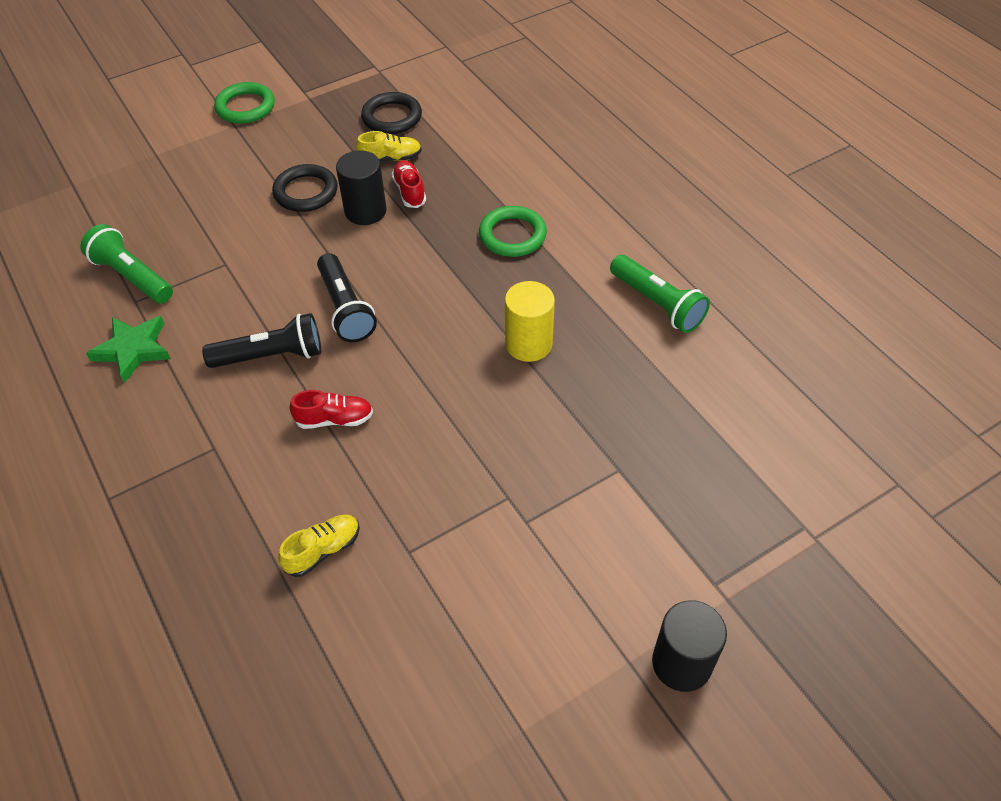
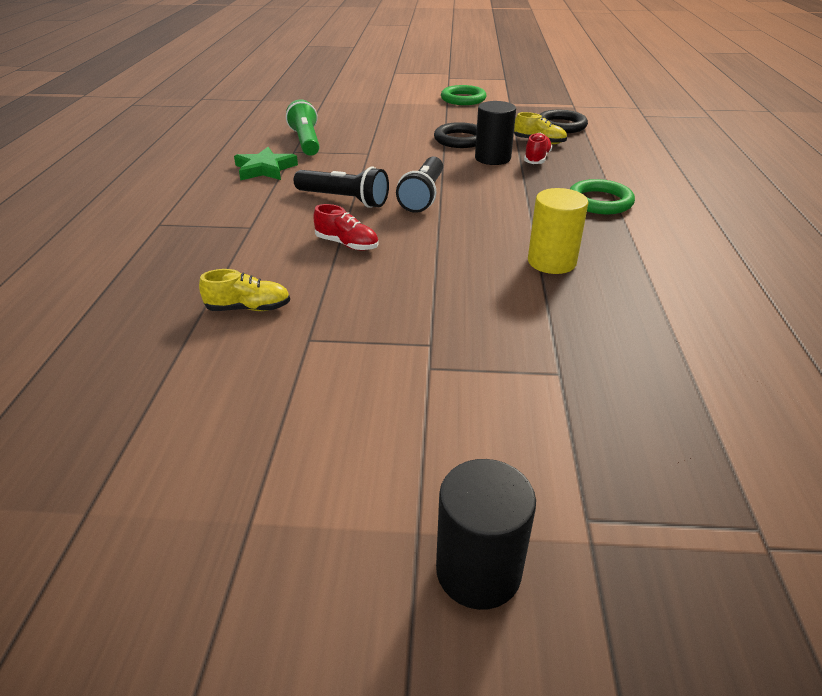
camera: 35 degrees right, 15 degrees down
green flashlight [610,255,710,333] -> none

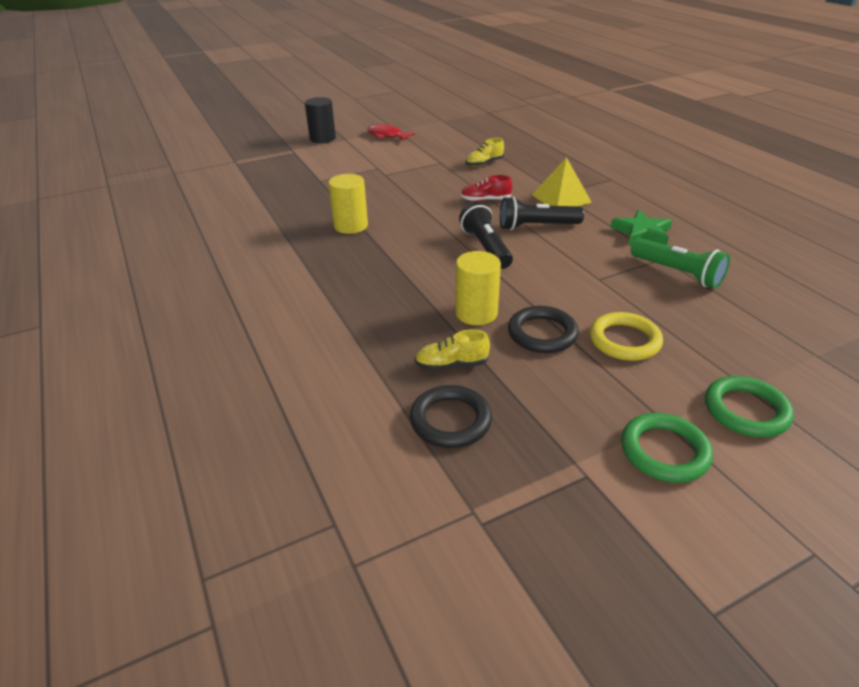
camera: 150 degrees right, 0 degrees up
black cylinder [475,101,516,165] -> yellow cylinder [455,251,501,325]
red shoe [524,133,552,164] -> none
green ring [570,179,635,214] -> green ring moved to [705,376,794,438]
none -> red fish [367,124,415,141]
none -> yellow pyramid [532,157,592,206]
none -> yellow ring [590,312,663,361]

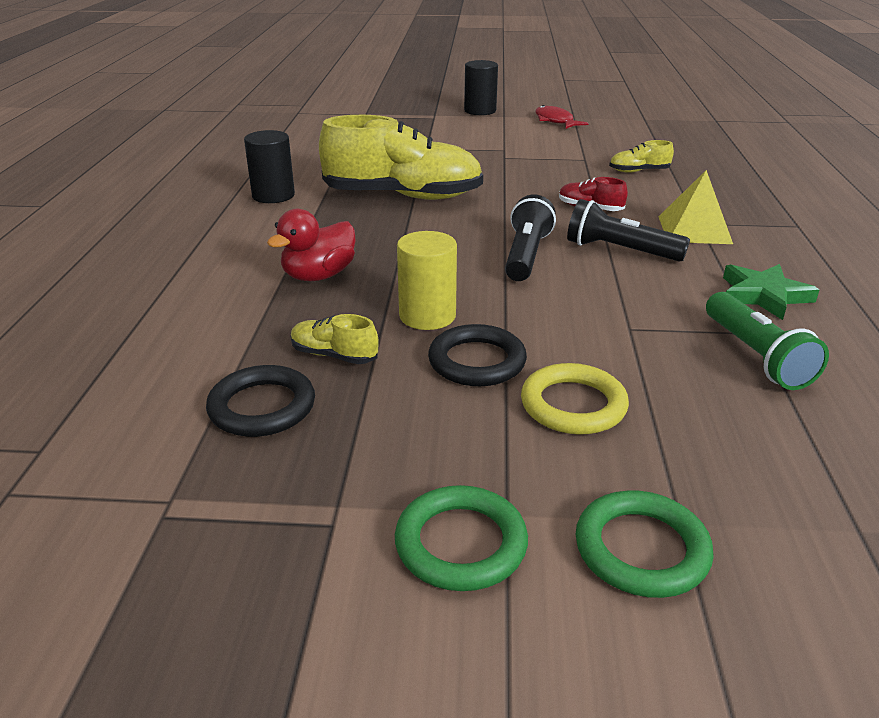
camera: 30 degrees right, 5 degrees down
yellow cylinder [328,174,368,234] -> yellow shoe [319,115,483,200]
none -> black cylinder [244,130,295,203]
none -> red duck [267,209,355,281]

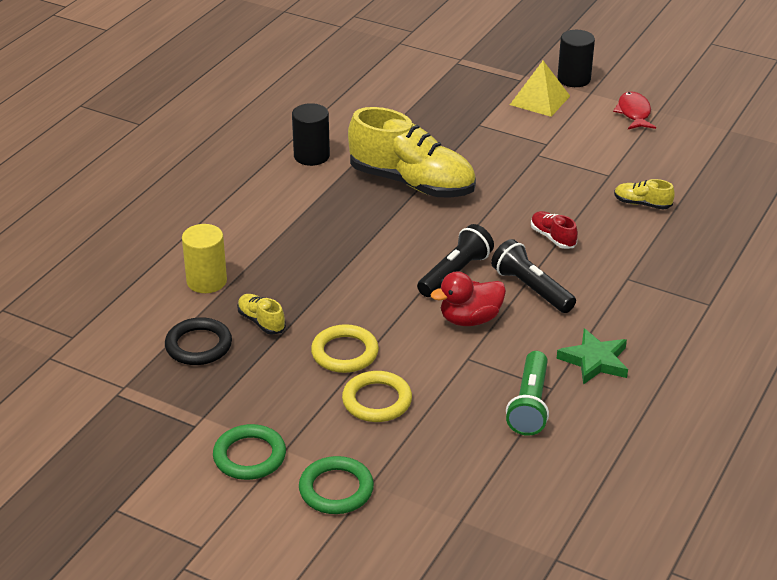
camera: 25 degrees right, 5 degrees up
red duck [267,209,355,281] -> red duck moved to [431,271,506,326]
yellow cylinder [397,231,457,330] -> yellow cylinder moved to [182,224,227,293]
black ring [428,324,527,386] -> yellow ring [311,324,379,373]
yellow pyramid [659,170,733,244] -> yellow pyramid moved to [510,61,570,117]

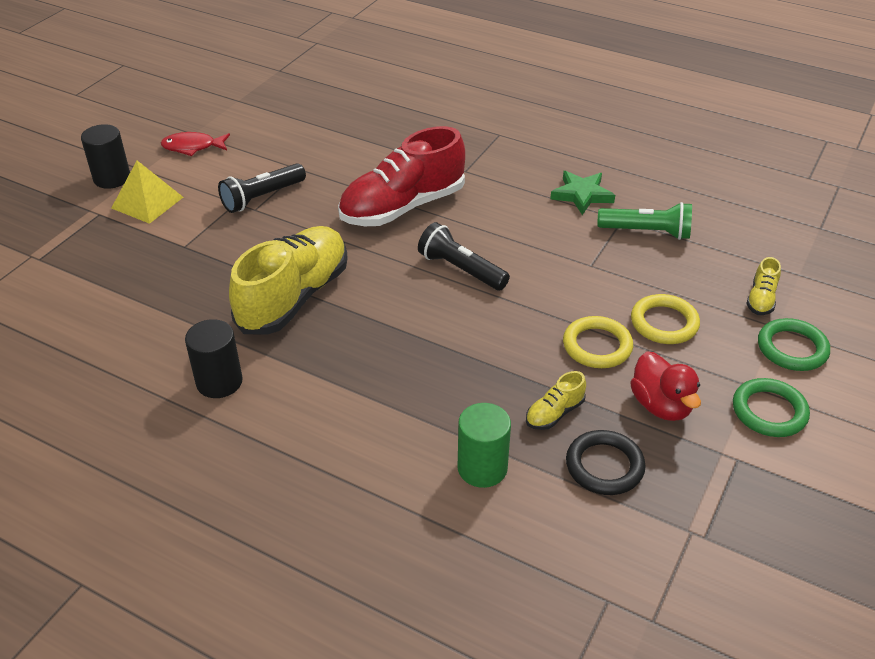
camera: 90 degrees left, 5 degrees up
yellow cylinder [182,224,227,293] -> green cylinder [457,403,511,488]
red duck [431,271,506,326] -> red duck moved to [630,351,701,421]
black flashlight [491,239,576,313] -> black flashlight moved to [218,163,306,213]
red shoe [531,211,578,249] -> red shoe [338,126,465,226], size x2.39
yellow shoe [614,179,675,209] -> yellow shoe moved to [746,257,781,315]

